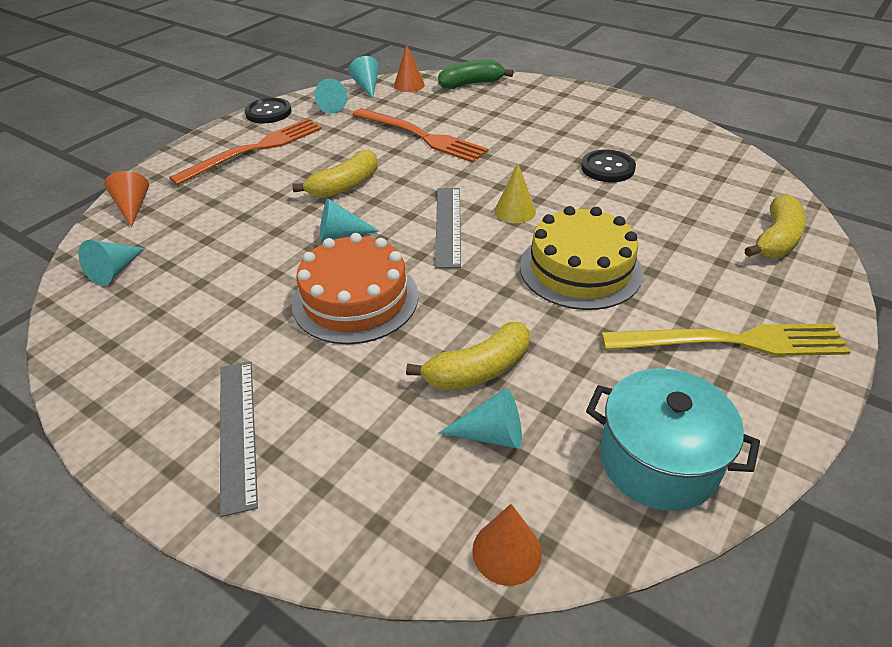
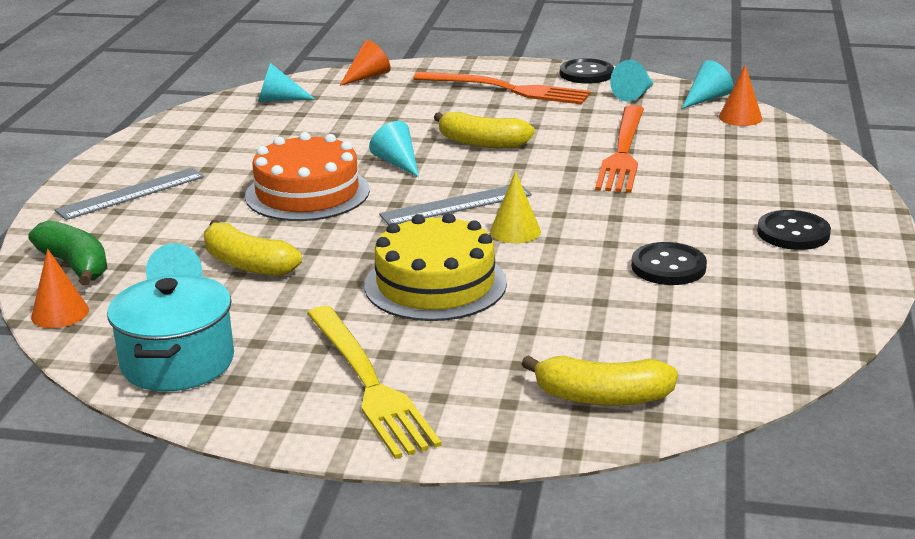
camera: 65 degrees right, 15 degrees down
green banana [438,60,513,89] -> green banana moved to [29,220,108,285]
none -> black button [757,210,831,250]

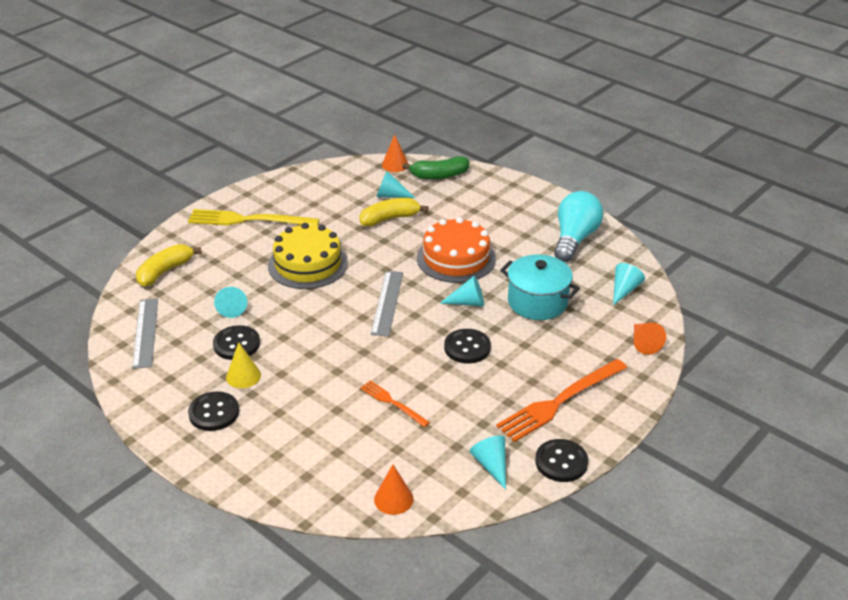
camera: 120 degrees right, 10 degrees up
grey ruler [55,168,204,220] -> grey ruler moved to [132,299,158,369]
turquoise pot [107,275,234,392] -> turquoise pot moved to [500,254,580,320]
yellow banana [434,112,535,148] -> black button [444,329,491,364]
yellow cone [490,171,541,243] -> yellow cone moved to [226,342,261,388]
orange fork [595,105,644,193] -> orange fork [360,380,430,427], size x0.54
turquoise cone [682,60,733,109] -> turquoise cone moved to [214,287,248,318]
none -> turquoise light bulb [554,191,603,262]

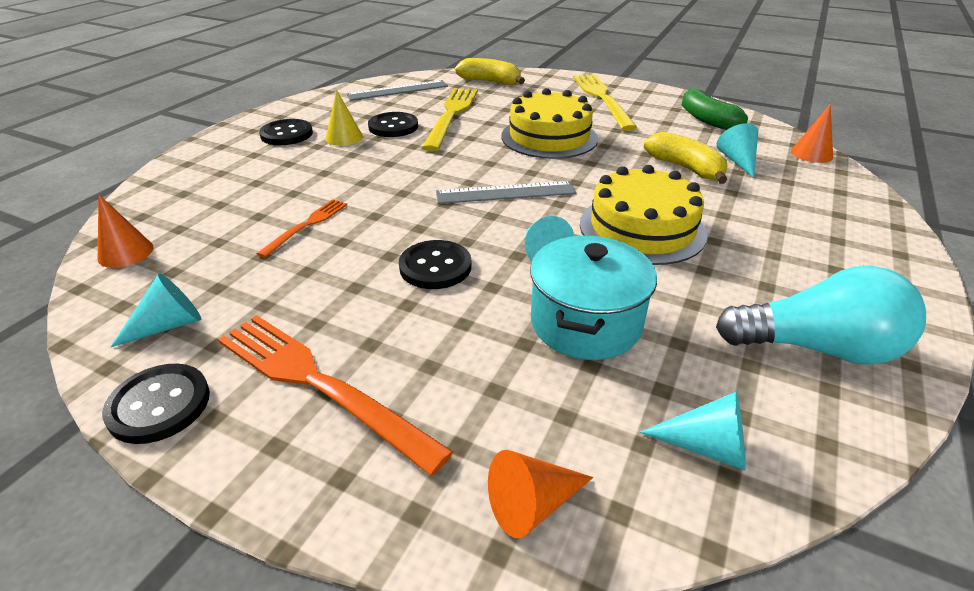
camera: 75 degrees right, 0 degrees up
turquoise cone [214,287,248,318] -> yellow fork [422,88,478,151]
green banana [403,156,469,179] -> green banana moved to [682,88,748,130]
orange cake [417,217,496,283] -> yellow cake [580,165,708,265]

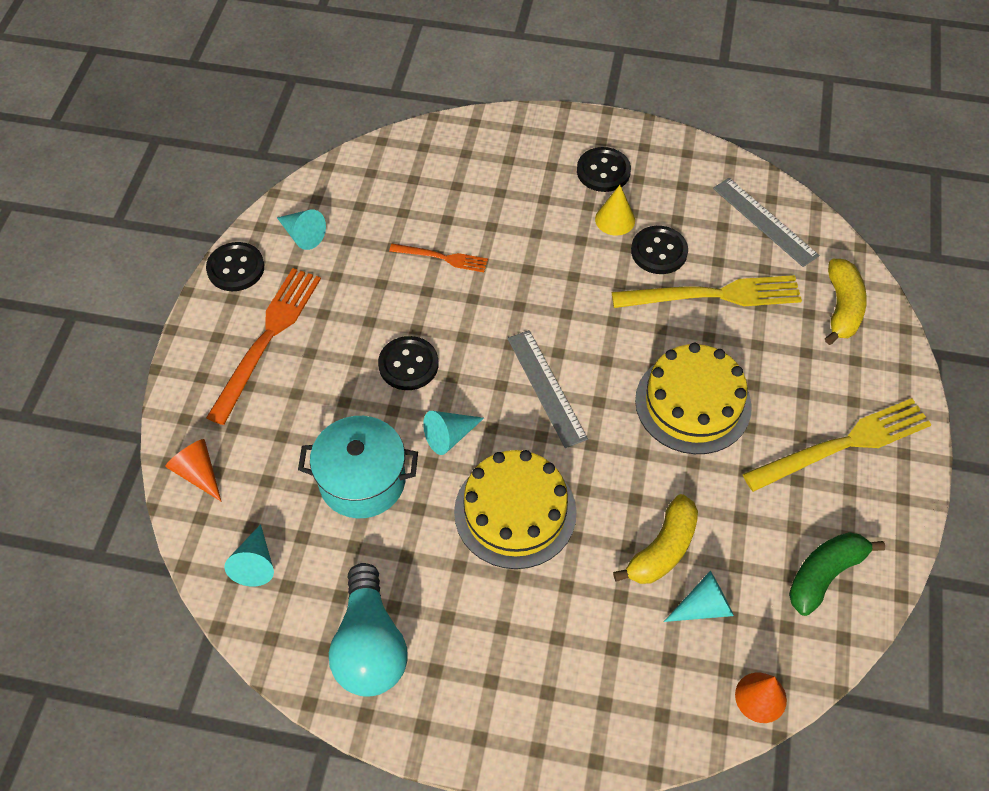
camera: 75 degrees right, 20 degrees up
orange cone [98,194,154,268] -> none

